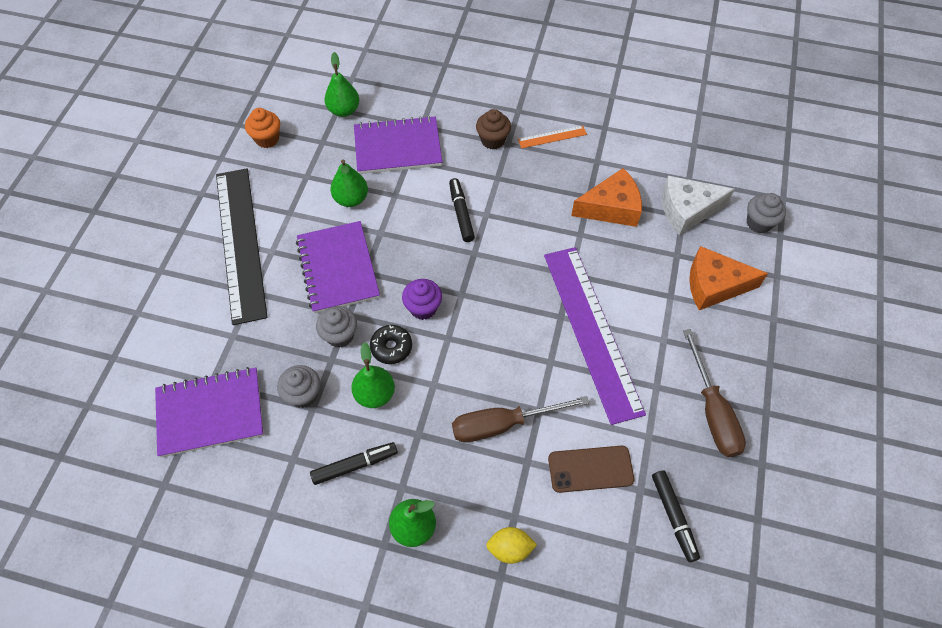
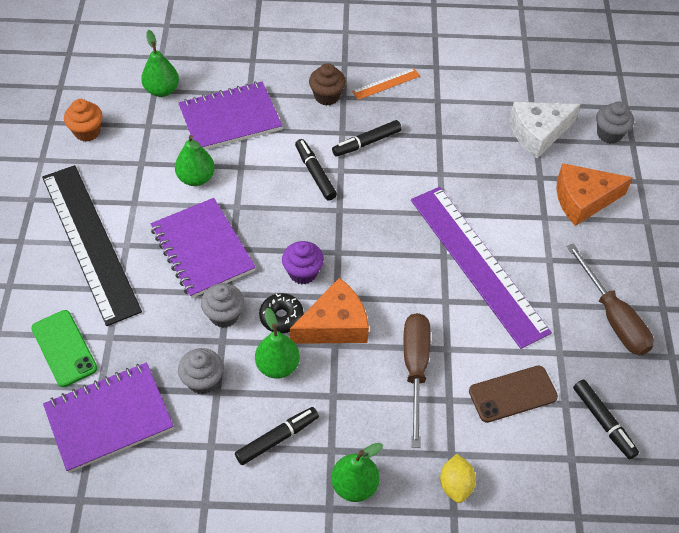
camera: 15 degrees left, 5 degrees down
brown screwdriver [452,396,589,442] -> brown screwdriver turned 120 degrees clockwise [404,313,431,448]
yellow lemon [486,527,537,564] -> yellow lemon turned 75 degrees counterclockwise [440,454,476,503]
orange cheese [571,168,642,227] -> orange cheese moved to [290,278,369,344]
none -> green phone [31,310,97,387]
none -> black marker [332,120,402,157]

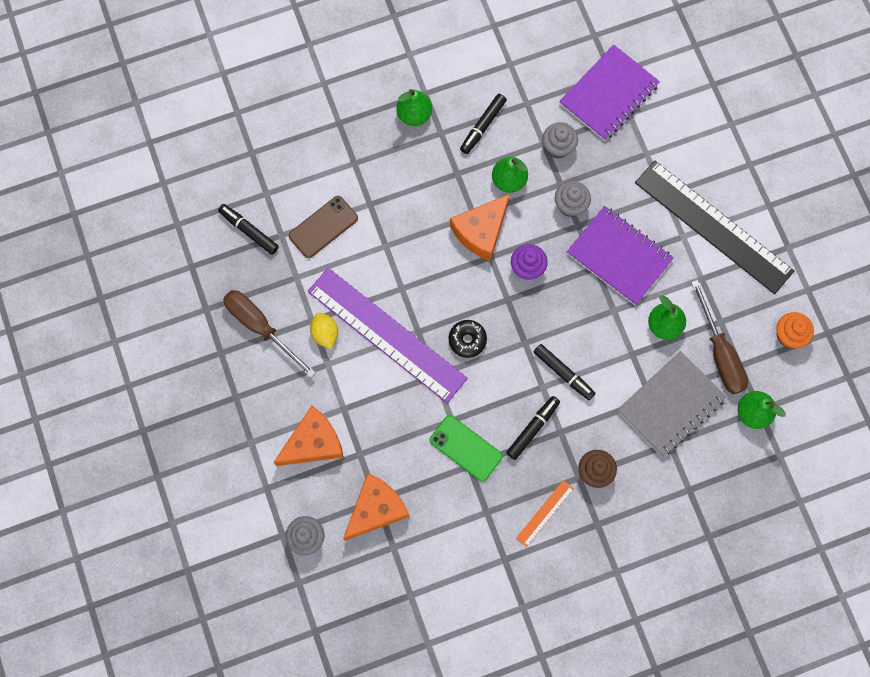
camera: 160 degrees right, 20 degrees up
green phone [31,310,97,387] -> green phone moved to [430,415,503,481]
purple notebook [179,82,282,150] -> grey notebook [617,351,726,457]
black donut [259,293,304,333] -> black donut moved to [449,320,487,358]
brown screwdriver [404,313,431,448] -> brown screwdriver moved to [691,280,748,394]
yellow lemon [440,454,476,503] -> yellow lemon moved to [310,312,338,349]
white cheese [510,102,581,158] -> orange cheese [343,473,409,541]

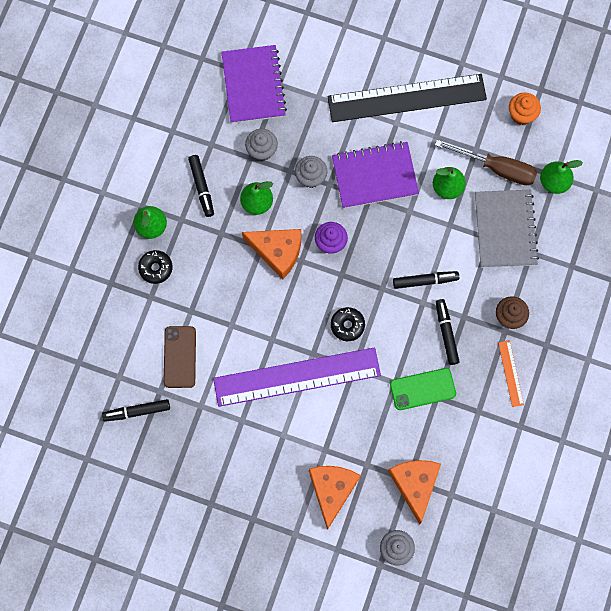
camera: 50 degrees left, 0 degrees up
brown screwdriver [223,290,316,378] -> none
yellow lemon [310,312,338,349] -> none
orange cheese [450,194,510,261] -> orange cheese turned 60 degrees counterclockwise [242,229,301,279]
none -> black donut [138,250,173,284]

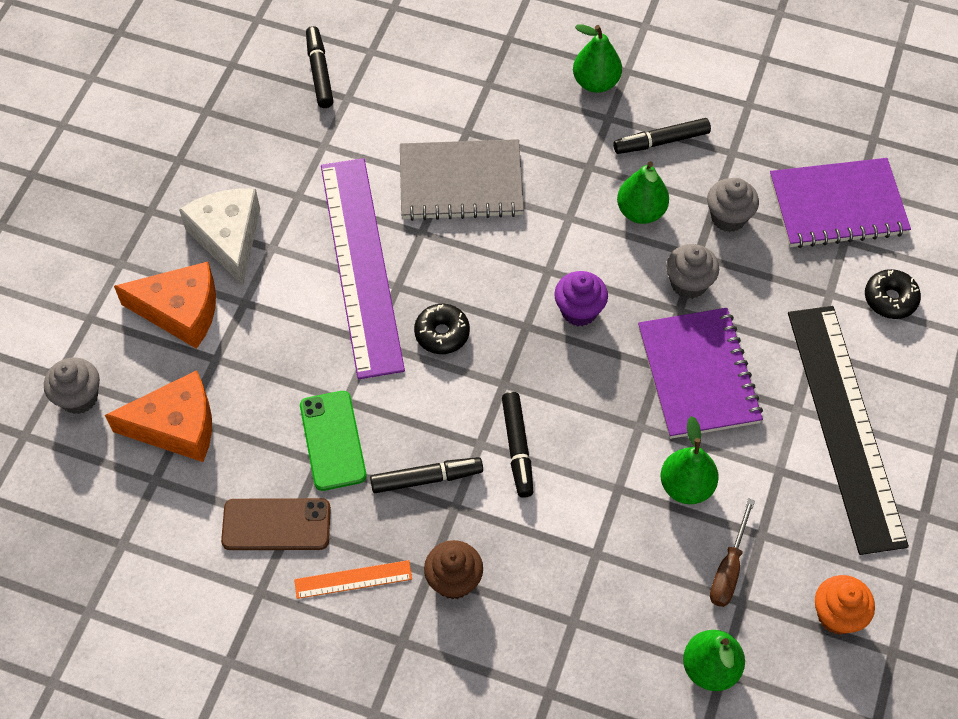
camera: 90 degrees right, 15 degrees down
black donut [138,250,173,284] -> black donut moved to [865,269,921,319]
brown phone [164,326,196,388] -> brown phone moved to [221,498,331,550]
orange cheese [242,229,301,279] -> none
brown screwdriver [435,140,537,185] -> brown screwdriver [710,498,755,607], size x0.63
grey notebook [475,190,539,268] -> grey notebook moved to [400,139,524,221]
none -> white cheese [179,189,260,286]

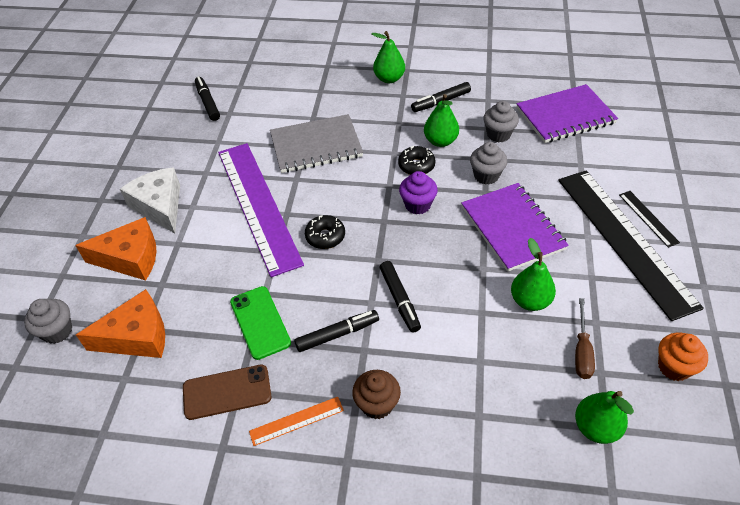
camera: 10 degrees left, 10 degrees down
black donut [865,269,921,319] -> black donut moved to [398,146,436,175]
none -> black ruler [619,191,680,248]

